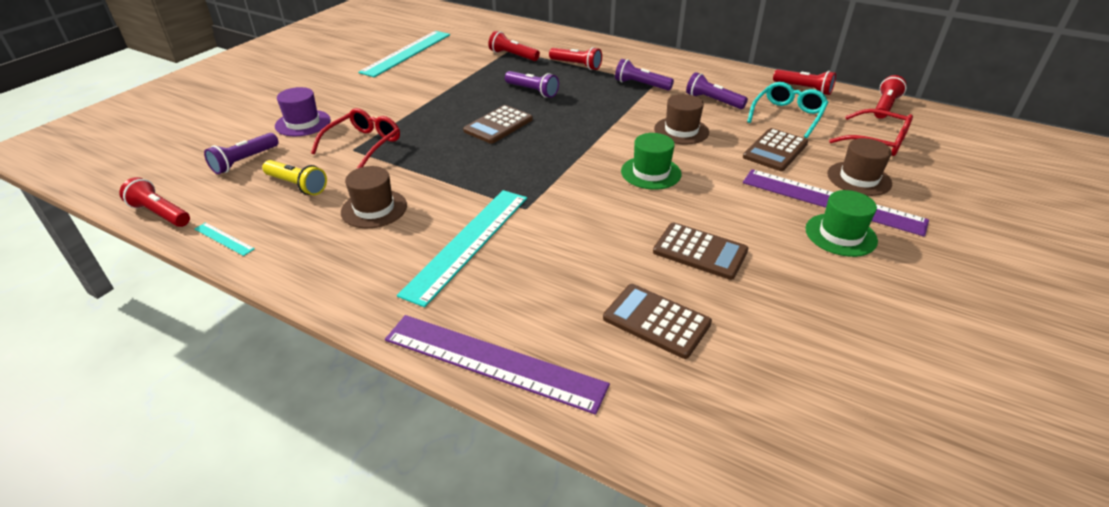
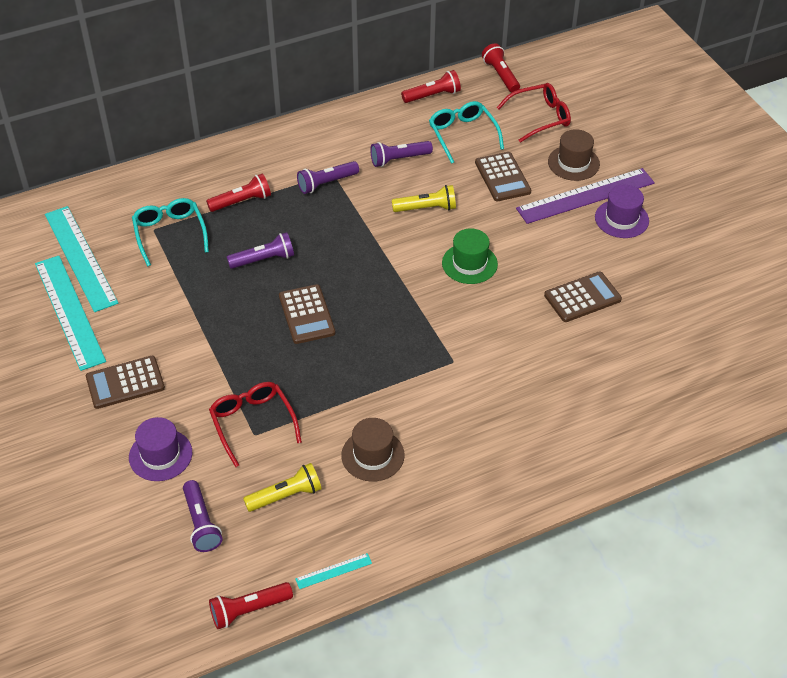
camera: 55 degrees left, 10 degrees up
purple ruler [385,315,610,415] -> none
turquoise ruler [397,190,527,307] -> turquoise ruler moved to [45,206,119,312]
red flashlight [488,31,540,61] -> turquoise glasses [132,198,209,267]
brown calculator [603,284,712,359] -> brown calculator moved to [86,356,165,409]
brown hat [654,94,709,144] -> yellow flashlight [392,185,456,212]
green hat [805,190,878,257] -> purple hat [595,185,649,238]

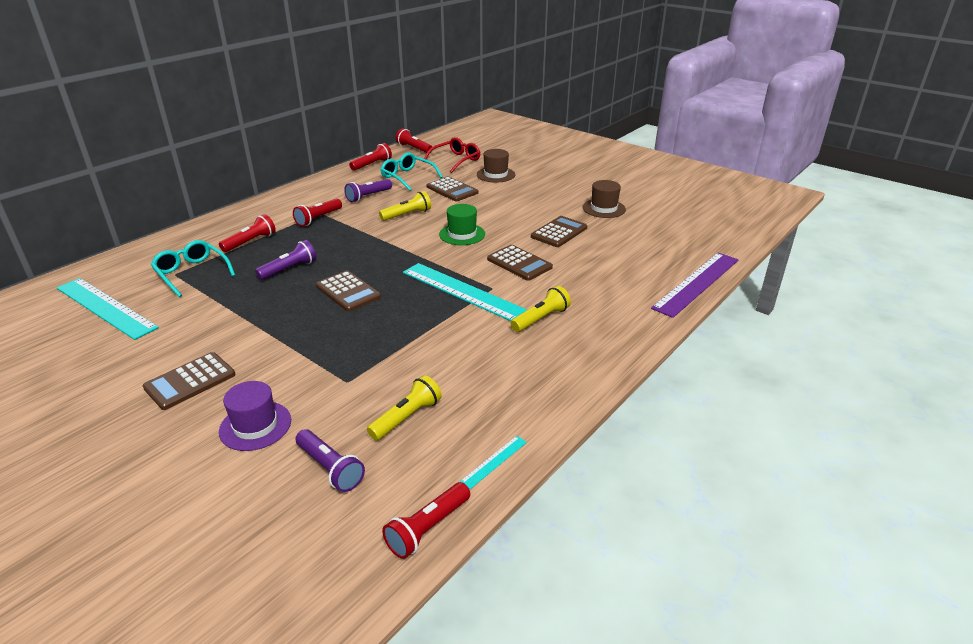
camera: 25 degrees left, 15 degrees down
turquoise ruler [35,256,106,371] -> turquoise ruler moved to [403,263,527,321]
red glasses [209,382,302,467] -> none
purple flashlight [297,161,359,194] -> red flashlight [293,198,342,226]
brown hat [341,418,405,482] -> brown hat moved to [583,180,626,218]
purple ruler [516,168,655,224] -> purple ruler moved to [651,253,739,318]
purple hat [595,185,649,238] -> none
none -> brown calculator [487,245,553,281]
none -> yellow flashlight [511,286,571,332]

